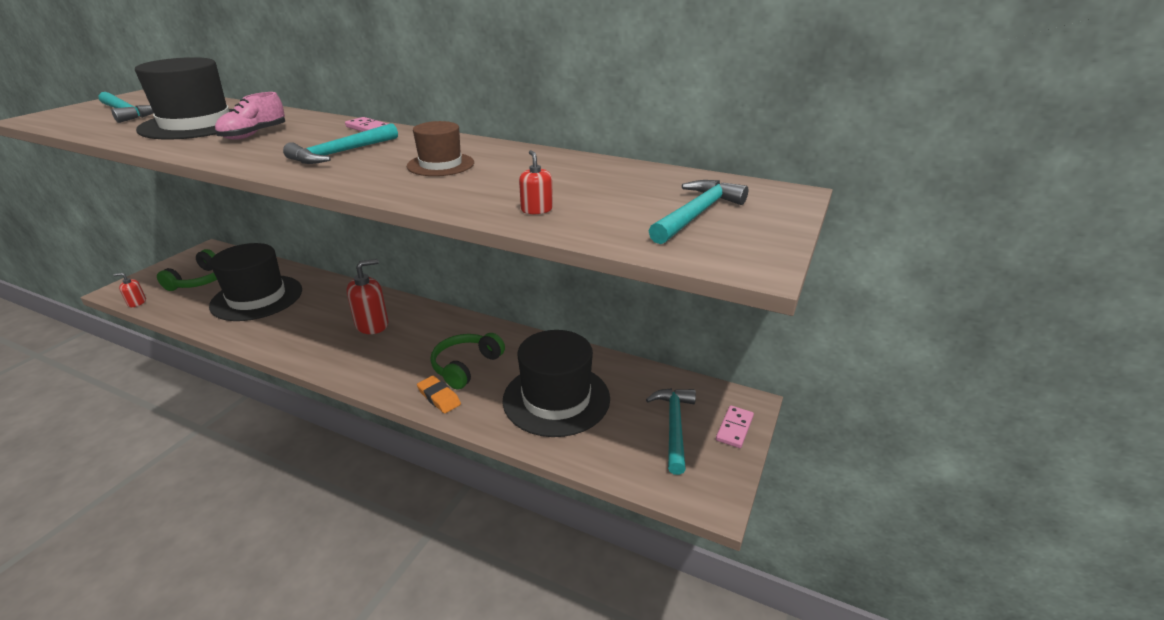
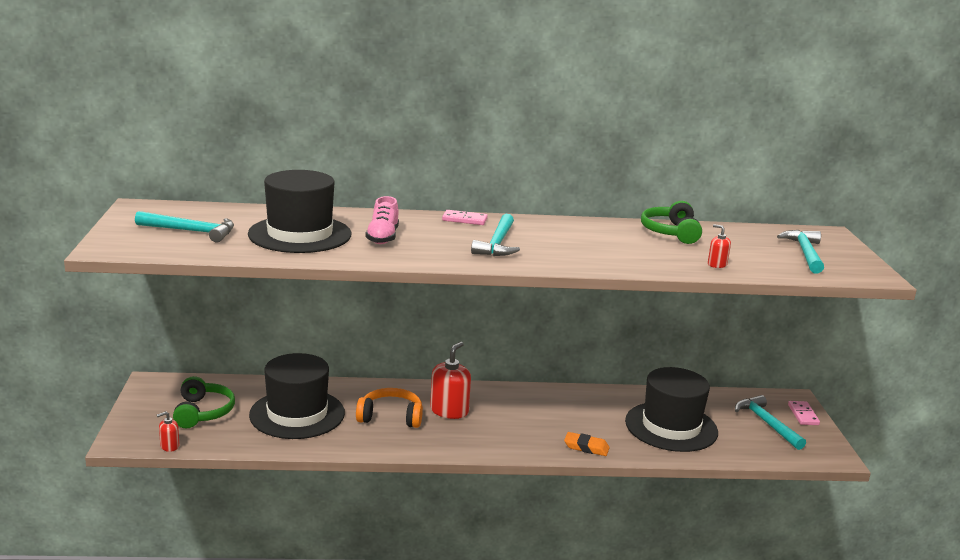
camera: 30 degrees left, 10 degrees down
brown hat [407,121,474,176] -> none
green headphones [431,333,505,389] -> green headphones moved to [641,201,702,244]
none -> orange headphones [356,388,423,428]

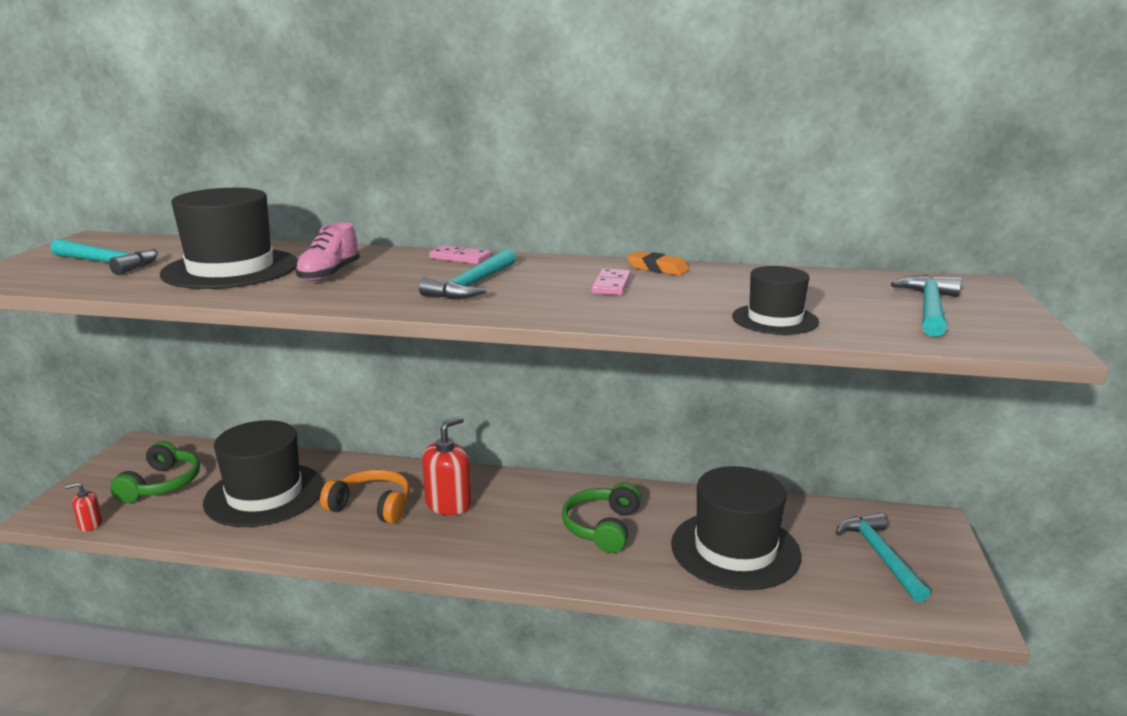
camera: 15 degrees right, 0 degrees up
orange eraser [564,432,610,456] -> orange eraser moved to [627,251,689,276]
green headphones [641,201,702,244] -> green headphones moved to [562,483,641,553]
red soap dispenser [708,224,731,268] -> black hat [732,266,819,335]
pink domino [788,401,820,425] -> pink domino moved to [591,269,631,295]

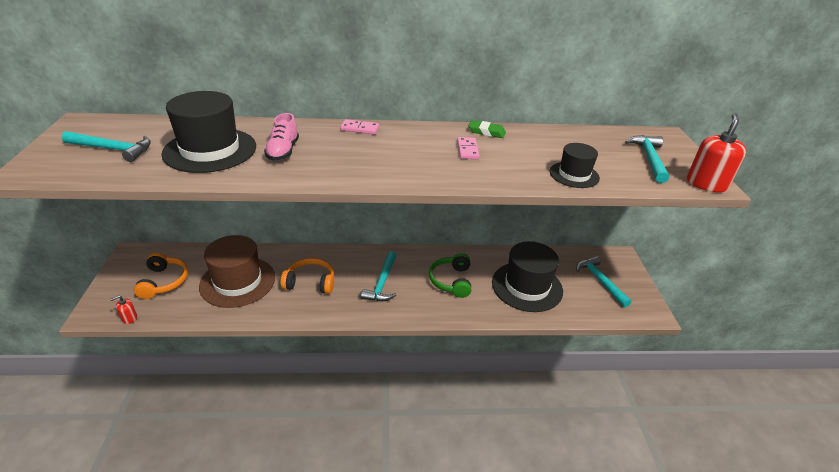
camera: 15 degrees left, 15 degrees up
green headphones [110,441,200,503] -> orange headphones [134,253,188,299]
black hat [203,420,324,527] -> brown hat [199,235,275,308]
turquoise hammer [419,249,516,299] -> turquoise hammer moved to [361,251,397,301]
red soap dispenser [422,416,472,515] -> red soap dispenser moved to [687,114,746,192]
orange eraser [627,251,689,276] -> green eraser [469,120,506,138]

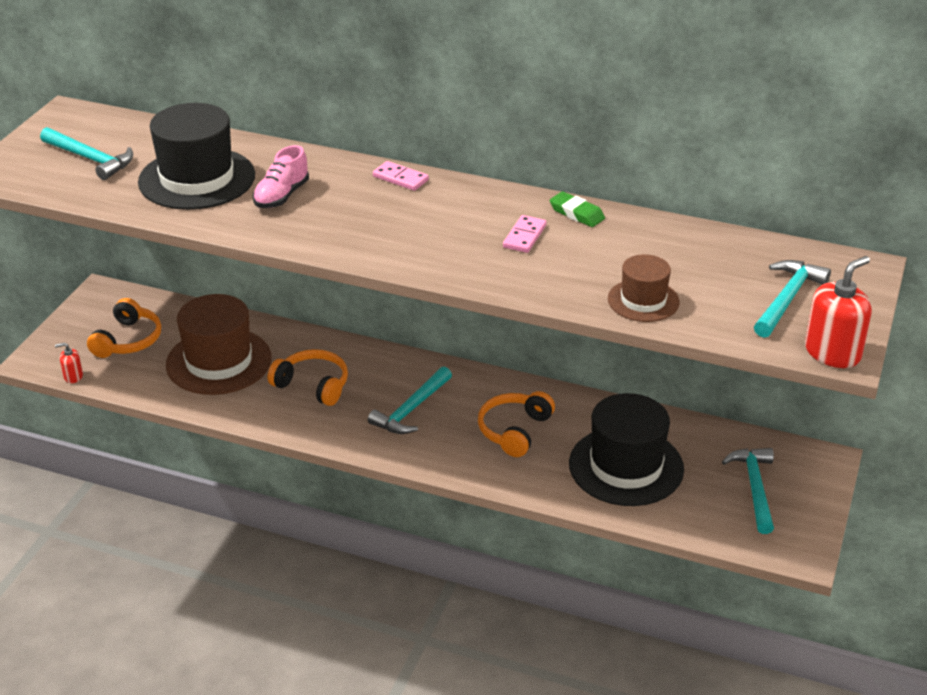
camera: 25 degrees right, 0 degrees up
green headphones [429,253,471,298] -> orange headphones [478,391,555,457]
black hat [550,143,600,188] -> brown hat [608,254,680,322]

